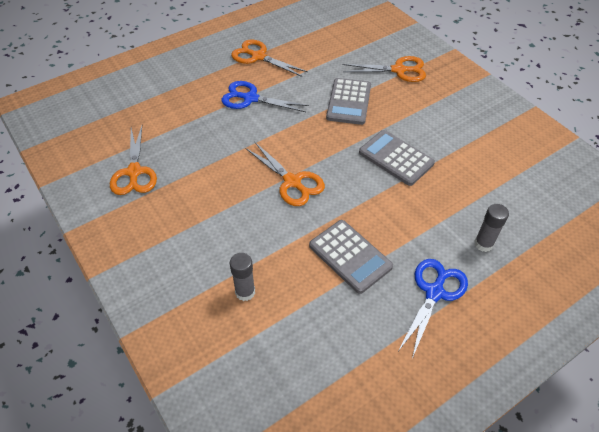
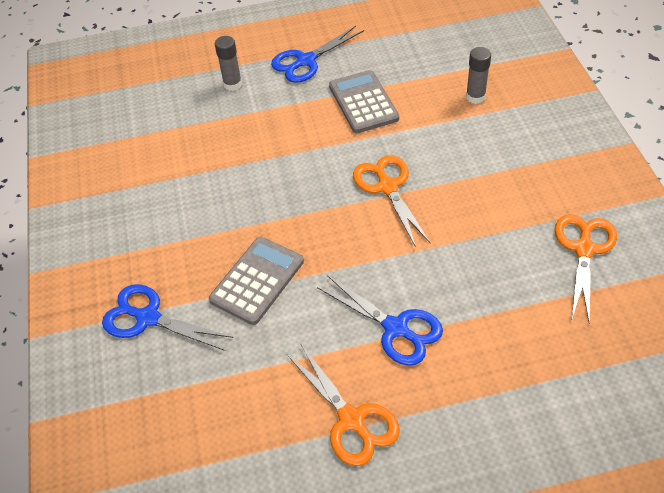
camera: 155 degrees left, 0 degrees up
orange scissors [343,56,426,82] -> blue scissors [102,284,233,351]
grey calculator [359,130,435,186] -> none

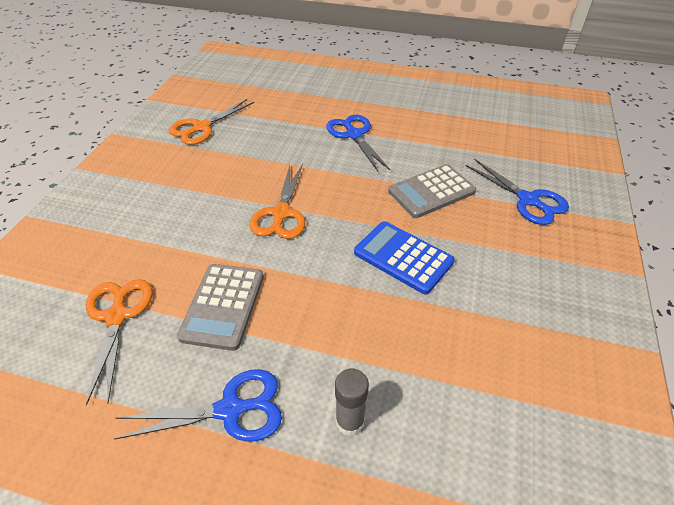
camera: 155 degrees left, 5 degrees down
orange scissors [287,344,400,466] -> orange scissors moved to [86,279,152,405]
grey glue stick [466,47,491,104] -> none
none -> blue calculator [354,221,455,294]

